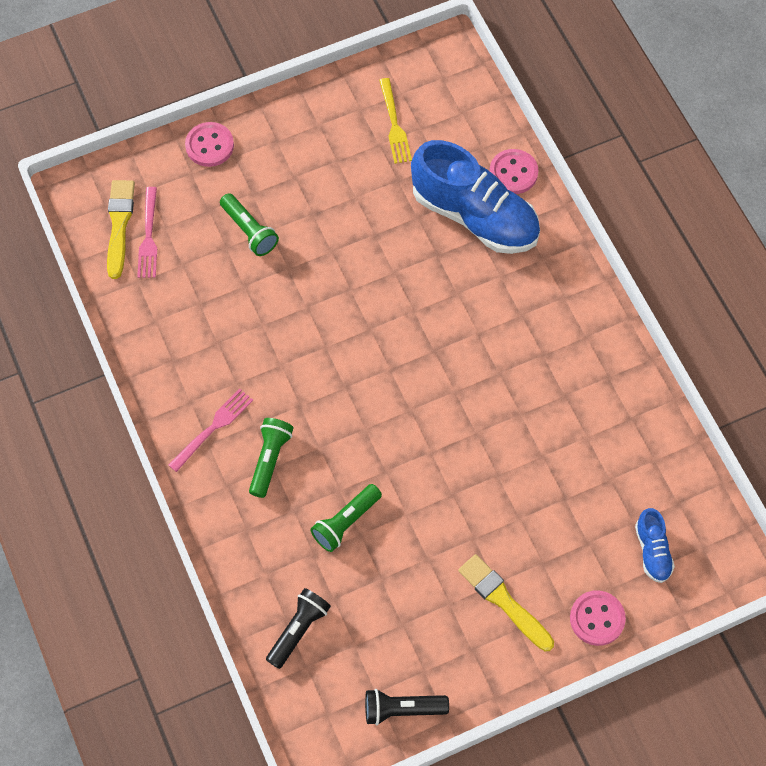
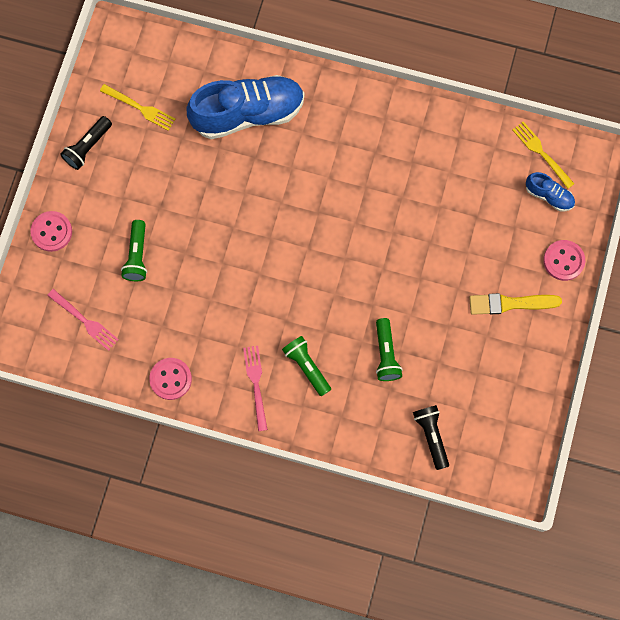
camera: 50 degrees left, 10 degrees up
yellow brush [107,180,135,279] -> none
green flashlight [220,193,279,256] -> green flashlight turned 90 degrees clockwise [121,220,147,281]
black flashlight [365,689,449,725] -> black flashlight moved to [60,116,112,170]
pink button [489,149,538,194] -> pink button moved to [149,358,192,400]
none -> yellow fork [512,121,574,189]

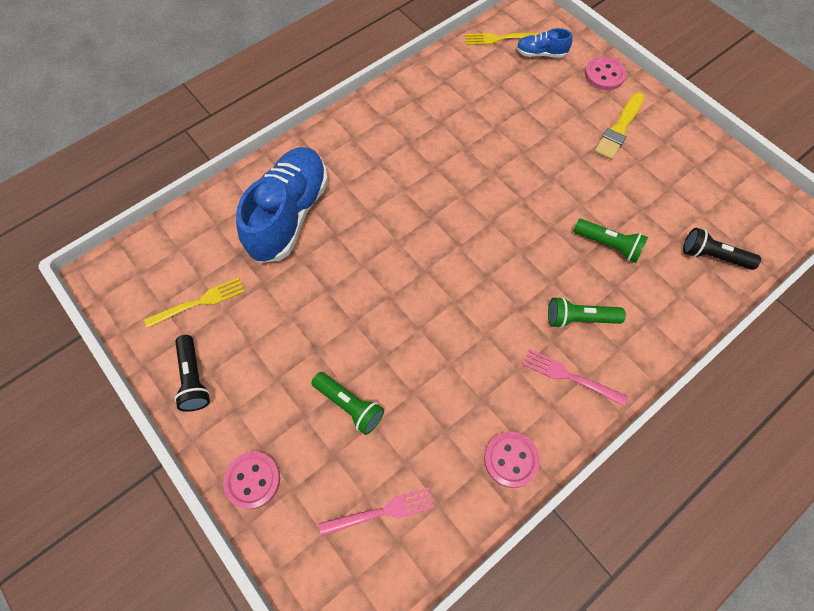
camera: 55 degrees left, 10 degrees down
blue shoe [526,172,575,212] -> blue shoe turned 150 degrees counterclockwise [516,28,573,58]

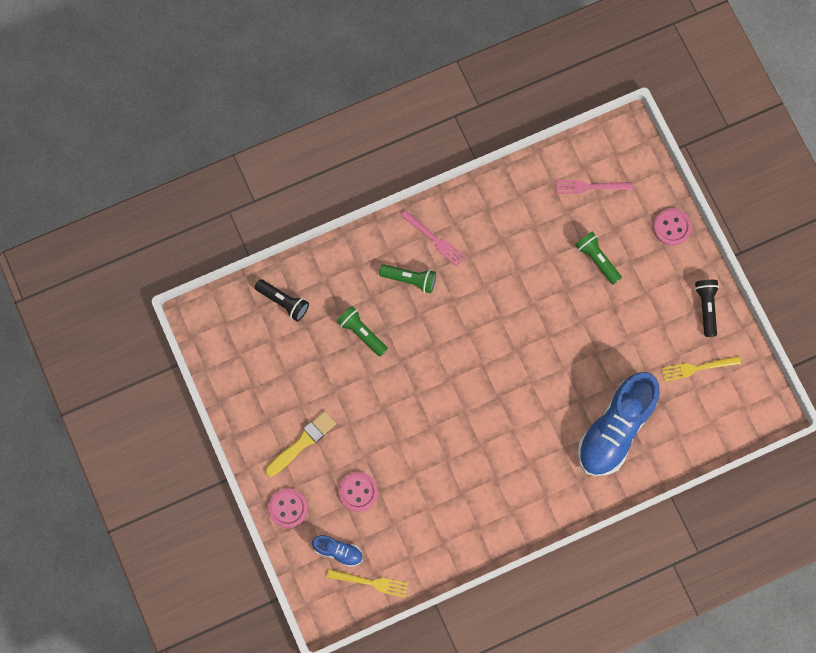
camera: 165 degrees left, 10 degrees up
pink button [484,431,540,488] -> pink button moved to [339,472,378,512]

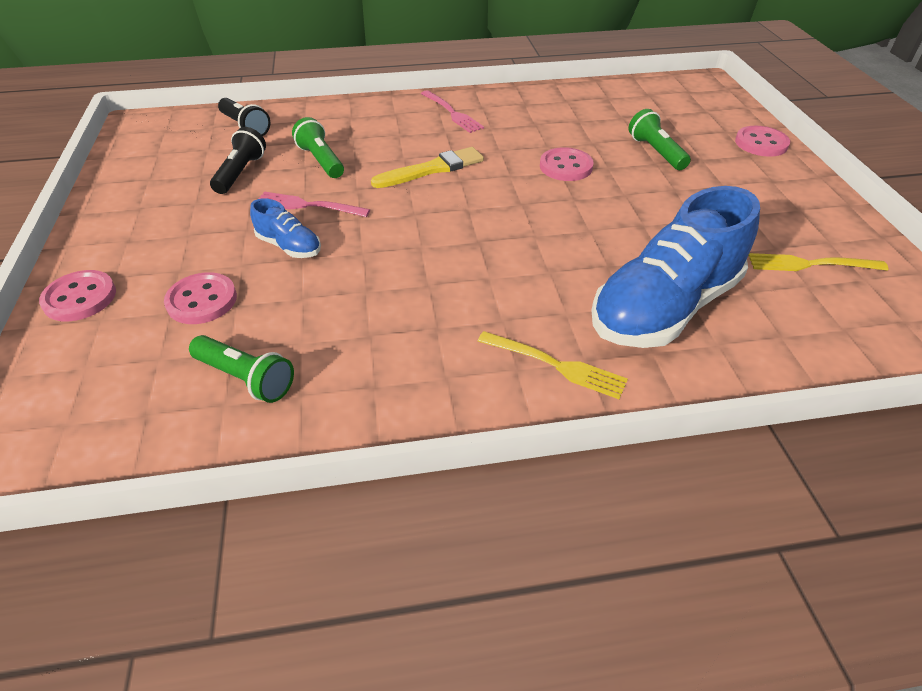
camera: 15 degrees right, 30 degrees down
yellow brush [265,411,336,477] -> yellow brush moved to [371,147,484,188]
blue shoe [312,535,363,567] -> blue shoe moved to [250,199,321,258]
yellow fork [326,569,408,597] -> yellow fork moved to [478,331,628,399]
green flashlight [379,264,436,293] -> green flashlight moved to [189,335,294,403]
pink fork [555,180,633,194] -> pink fork moved to [258,192,370,217]
black flashlight [695,280,719,337] -> black flashlight moved to [210,127,266,194]
none -> pink button [540,147,594,181]

